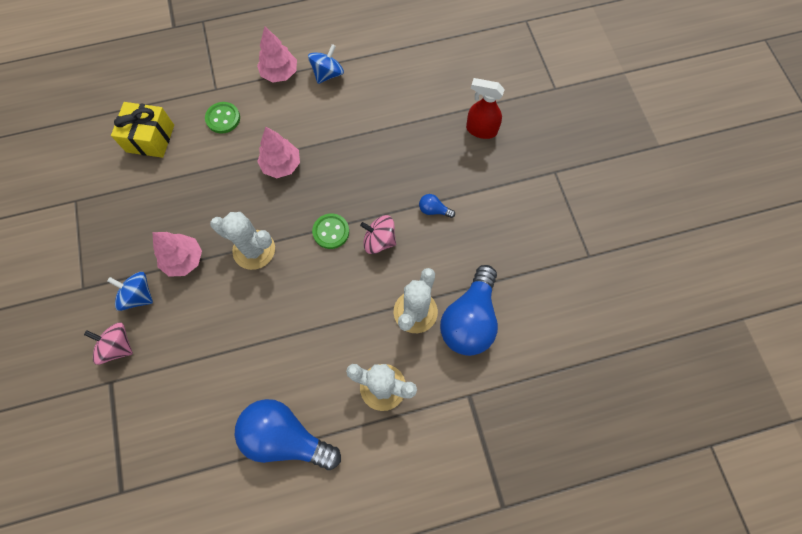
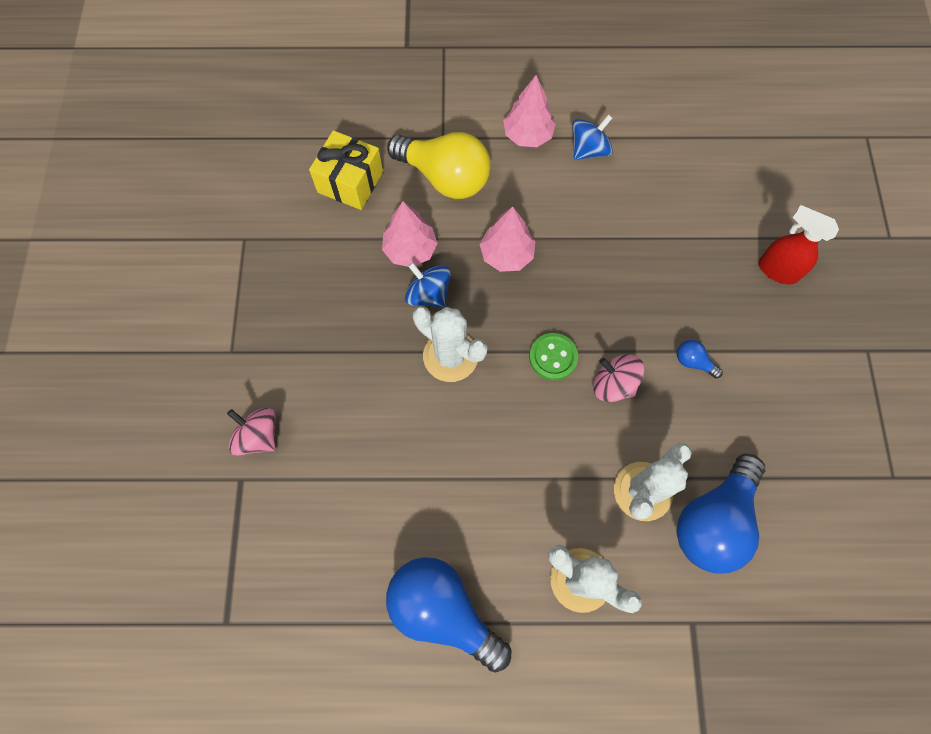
camera: 15 degrees right, 0 degrees up
blue spinning top [107,272,153,311] -> blue spinning top moved to [405,262,450,308]
pink tree [153,232,202,277] -> pink tree moved to [382,201,438,267]
green button [205,102,240,134] -> yellow light bulb [387,132,491,199]

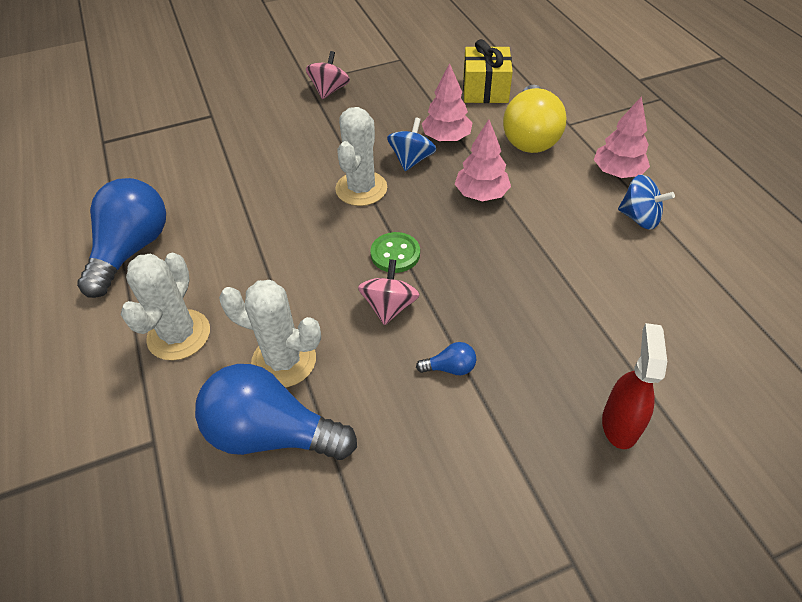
camera: 70 degrees right, 20 degrees down
pink spinning top [227,407,276,455] -> pink spinning top moved to [306,51,350,99]
blue light bulb [677,340,723,378] -> blue light bulb turned 75 degrees clockwise [416,342,476,375]

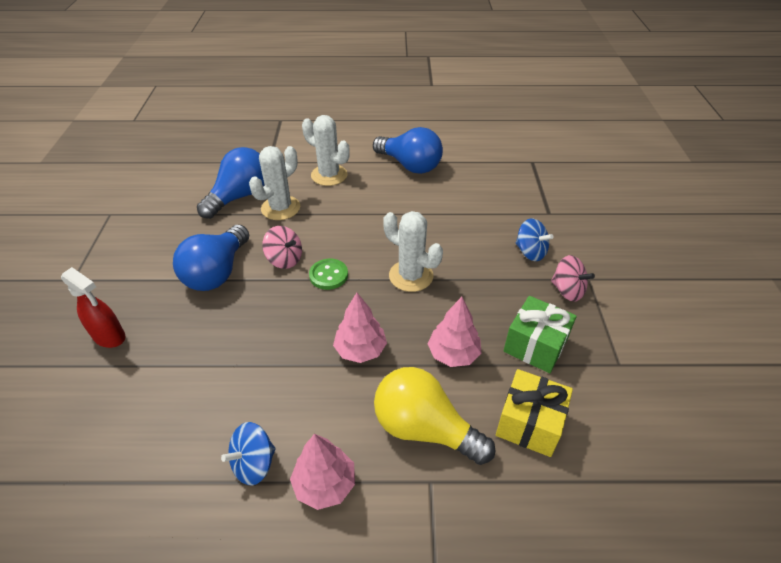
camera: 110 degrees right, 5 degrees down
blue spinning top [387,118,436,171] -> blue spinning top moved to [516,218,554,261]
blue light bulb [416,342,476,375] -> blue light bulb [173,225,249,291], size x2.44
none -> green gift [503,296,577,373]

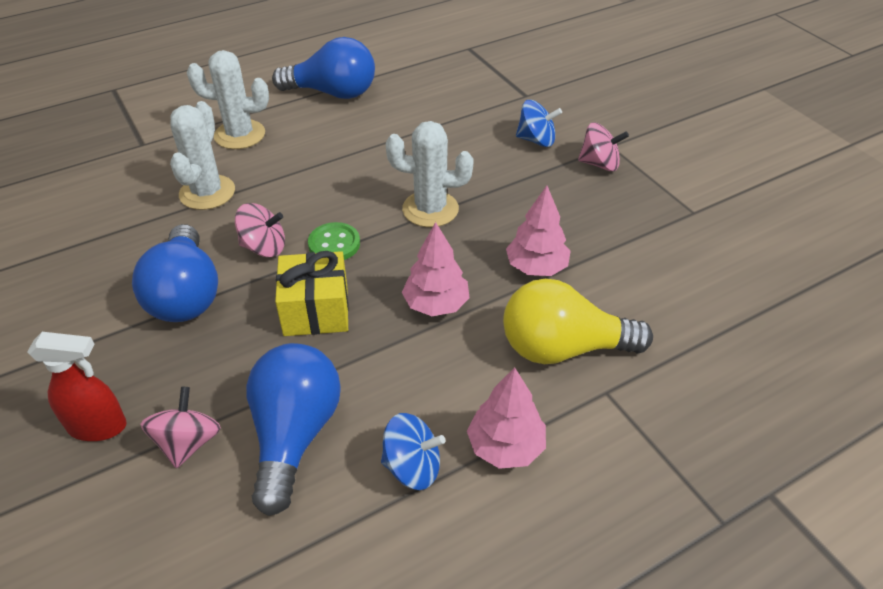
camera: 30 degrees left, 0 degrees up
blue light bulb [197,147,265,219] -> blue light bulb moved to [246,343,341,516]
blue spinning top [221,422,275,486] -> blue spinning top turned 105 degrees counterclockwise [381,413,445,490]
yellow gift [496,369,573,457] -> yellow gift moved to [275,251,349,336]
green gift [503,296,577,373] -> none
none -> pink spinning top [140,387,221,468]

